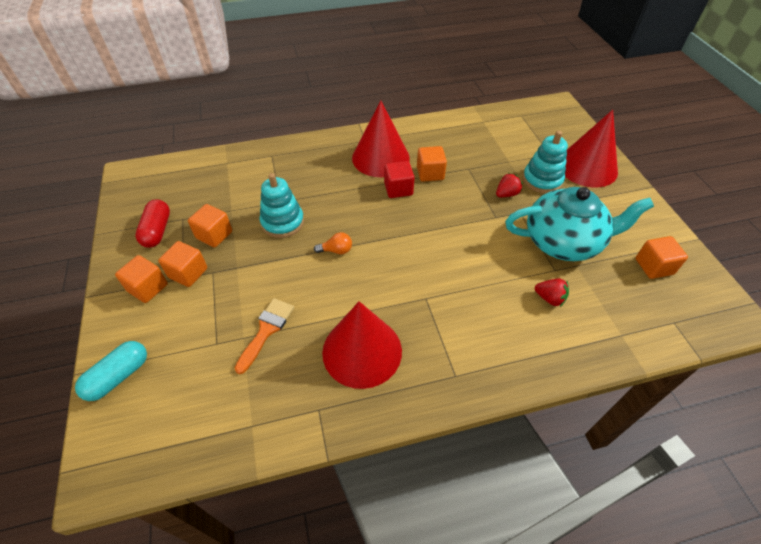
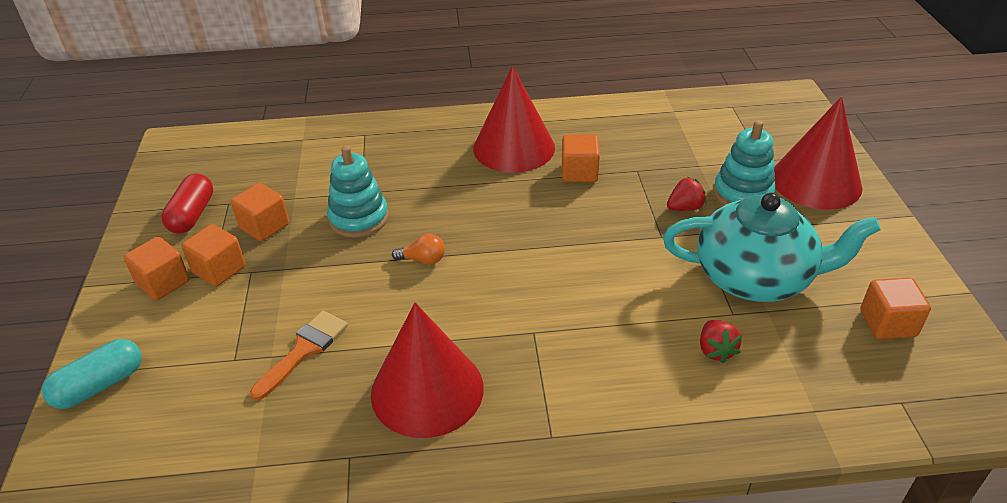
camera: 10 degrees right, 10 degrees down
red cube [384,161,415,198] -> none
red strawberry [535,279,569,307] -> red strawberry turned 45 degrees clockwise [700,320,742,363]

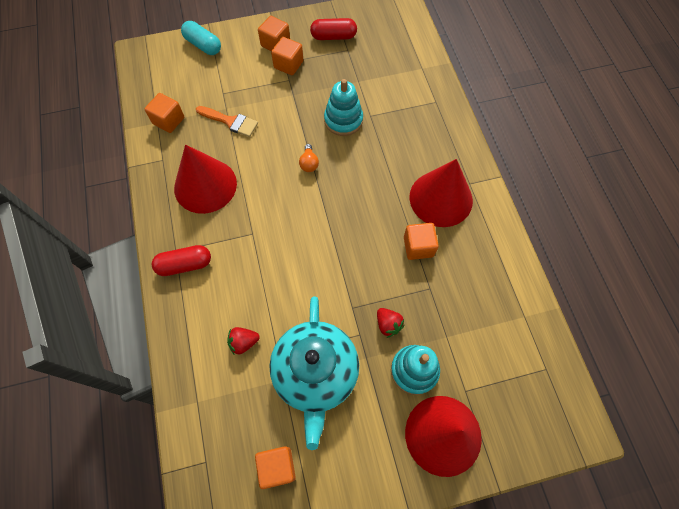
camera: 80 degrees right, 25 degrees up
orange cube [231,183,289,241] -> orange cube moved to [145,93,184,133]
none -> red capsule [152,245,211,276]

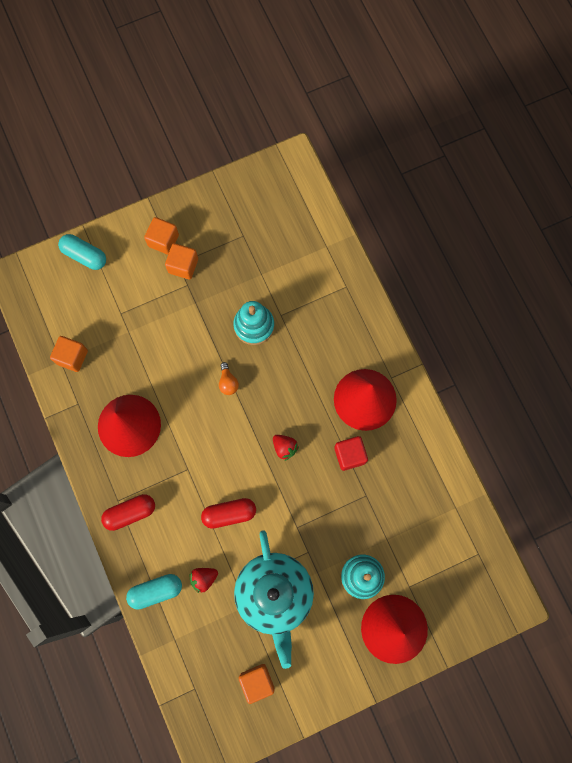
camera: 10 degrees left, 10 degrees up
orange brush [196,106,258,137] -> none
red capsule [310,18,357,40] -> red capsule moved to [201,498,256,529]
red strawberry [377,308,405,338] -> red strawberry moved to [273,435,299,461]
orange cube [404,223,439,260] -> red cube [334,436,368,471]
none -> turquoise capsule [126,574,182,610]

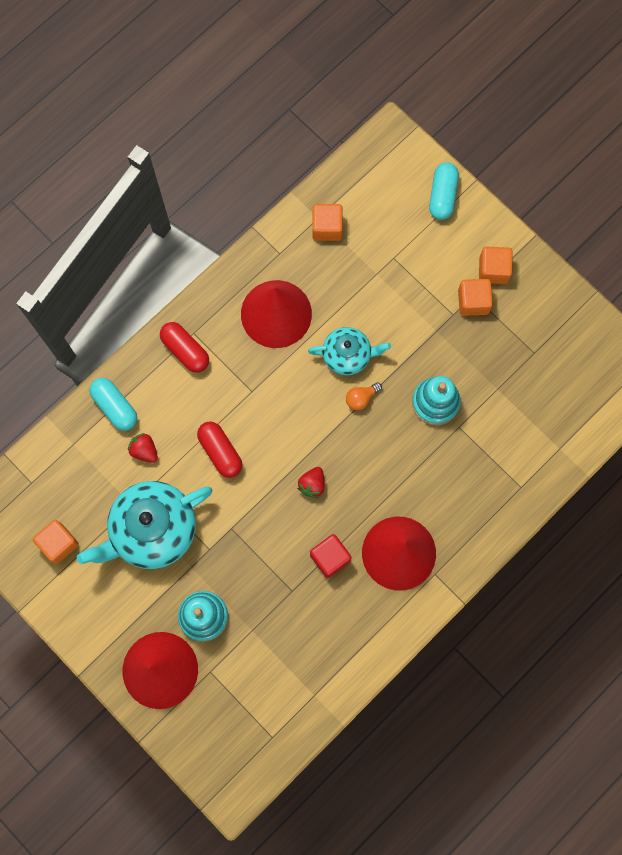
camera: 70 degrees right, 0 degrees up
none -> turquoise teapot [308,327,391,375]

